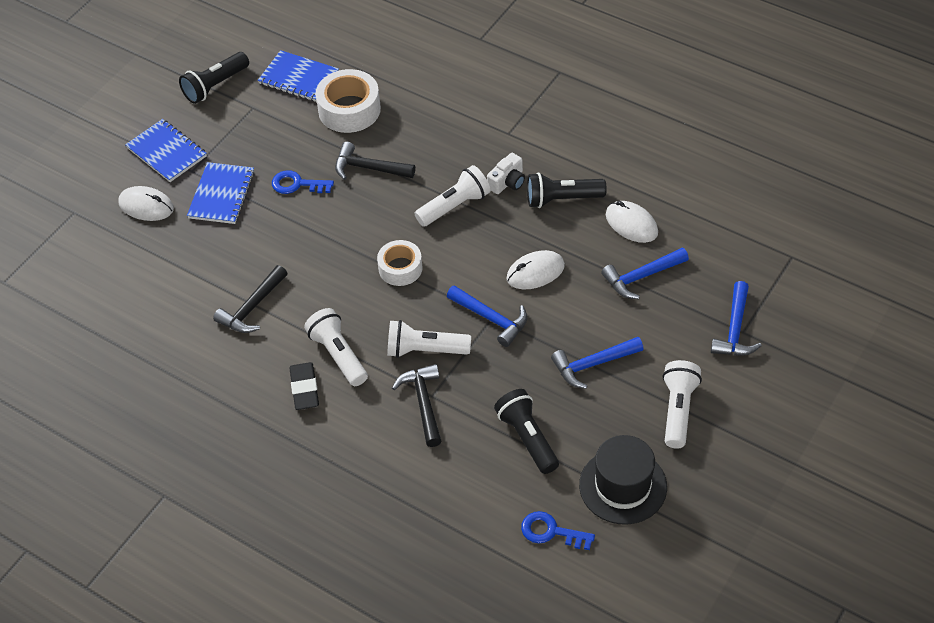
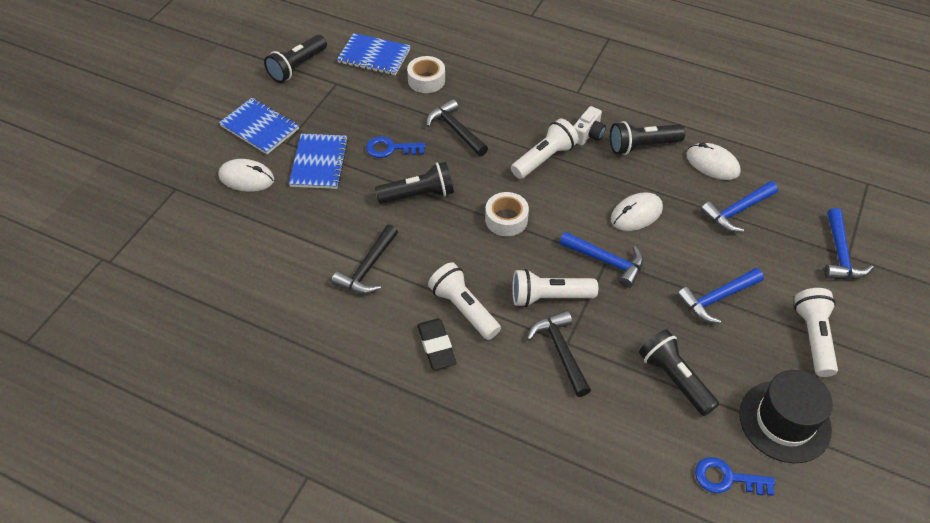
camera: 10 degrees left, 0 degrees up
white tape [315,69,381,133] -> white tape [407,56,445,93], size x0.65
black hammer [335,142,415,180] -> black hammer turned 45 degrees clockwise [426,99,488,156]
none -> black flashlight [375,162,454,204]

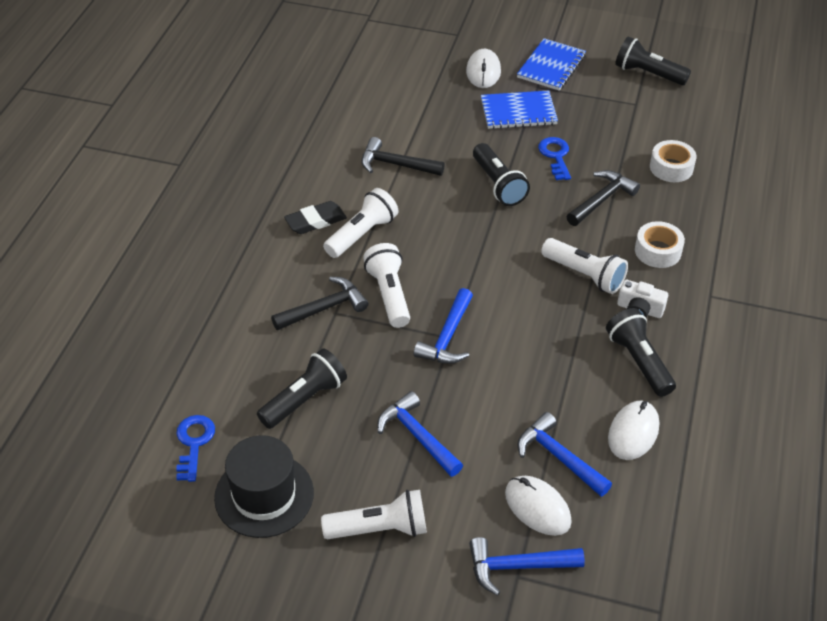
camera: 80 degrees right, 5 degrees down
blue notebook [337,33,411,75] -> none
white tape [485,192,529,236] -> white tape moved to [635,221,685,268]
white mouse [611,192,663,231] -> white mouse moved to [505,476,572,536]

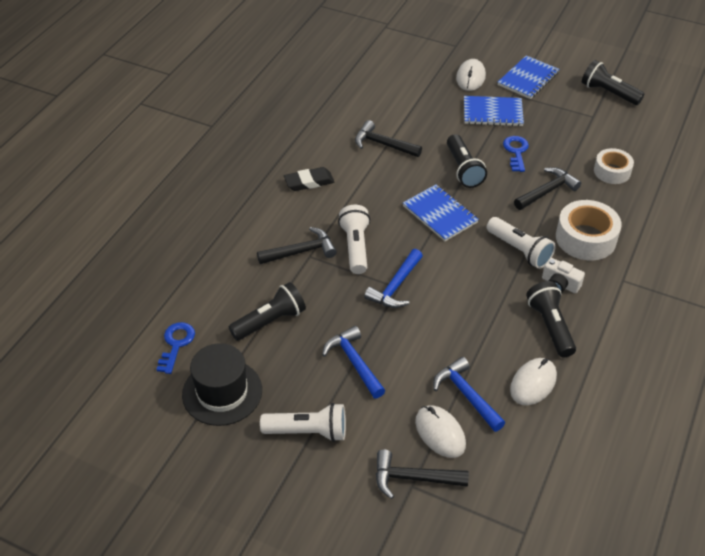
camera: 10 degrees right, 0 degrees up
white flashlight [323,188,398,258] -> none
blue hammer [469,537,585,596] -> black hammer [376,450,469,499]
white tape [635,221,685,268] -> white tape [556,200,622,261], size x1.54
none -> blue notebook [403,184,479,241]

